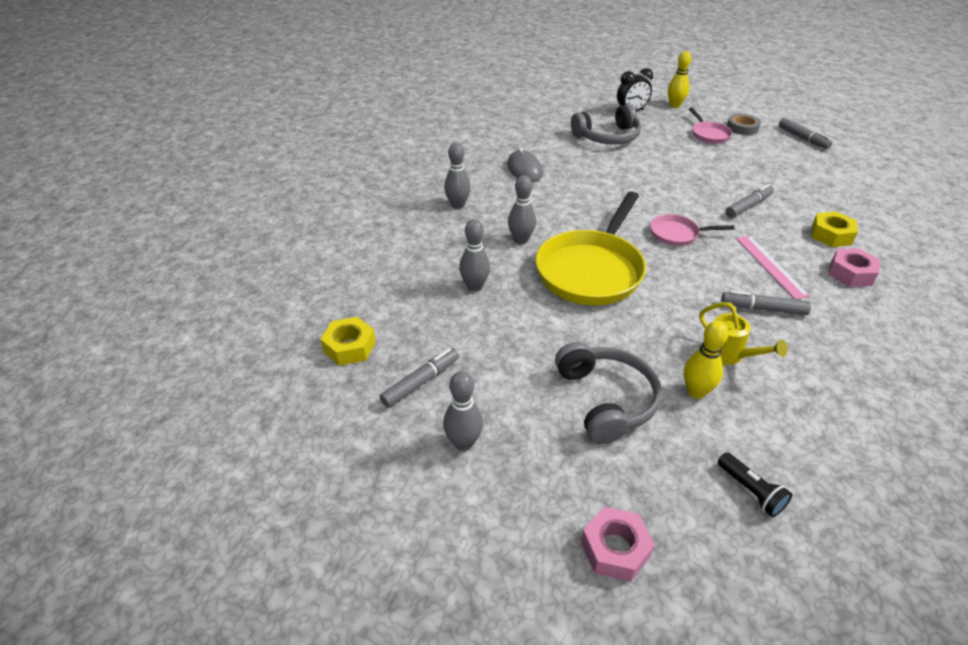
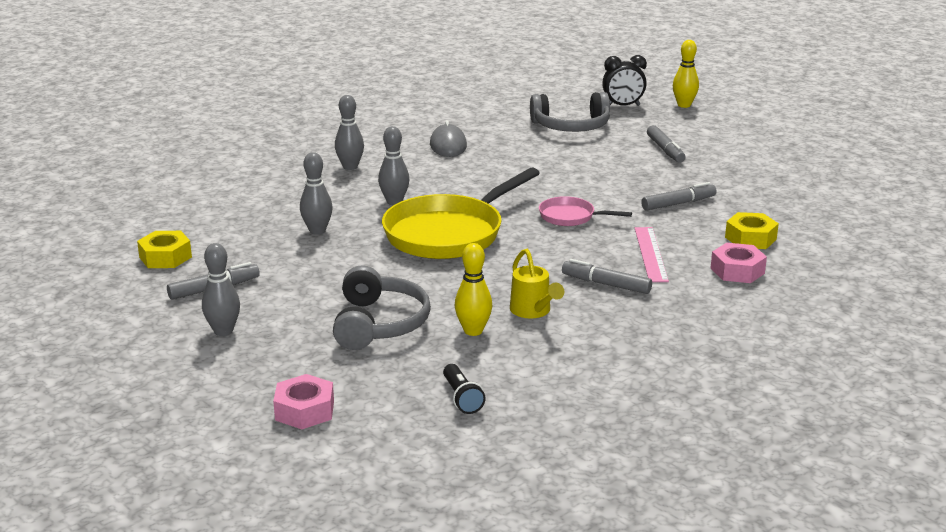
camera: 15 degrees right, 15 degrees down
pink pan [689,108,733,144] -> none
grey tape [727,114,761,135] -> none
grey marker [779,118,832,149] -> grey marker moved to [647,125,686,163]

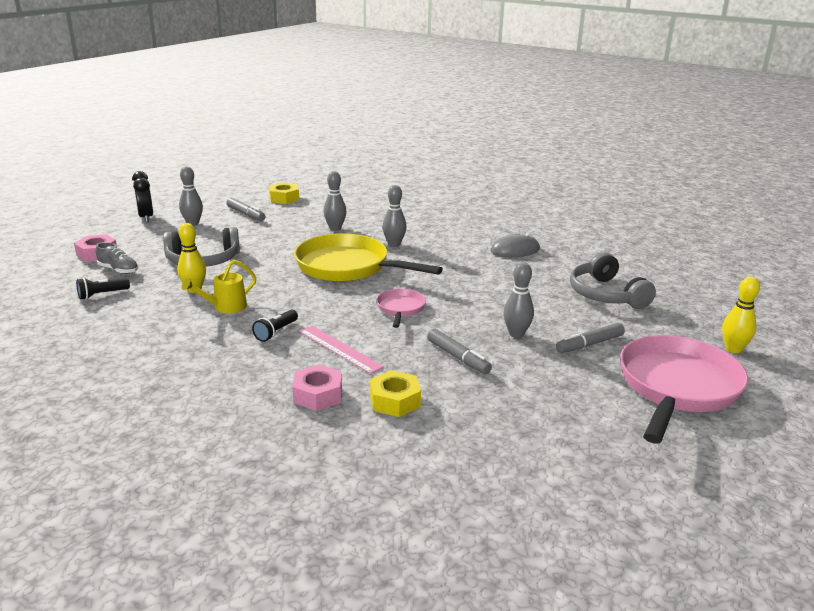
camera: 75 degrees right, 0 degrees up
grey bowling pin [335,95,364,170] -> grey bowling pin moved to [503,262,534,338]
grey marker [562,259,652,294] -> black flashlight [252,309,298,342]
black clock [602,55,647,106] -> black clock moved to [132,171,153,222]
pink ruler [635,227,669,282] -> pink ruler turned 60 degrees clockwise [299,325,384,374]
none -> grey shoe [96,242,139,274]
none -> pink pan [620,335,748,444]

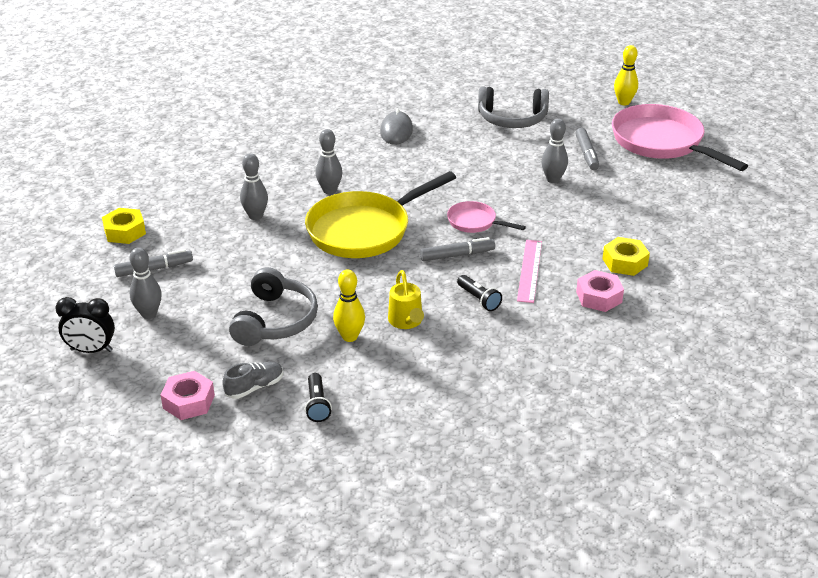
camera: 65 degrees left, 10 degrees up
pink ruler [299,325,384,374] -> pink ruler turned 60 degrees counterclockwise [517,240,542,303]
grey marker [427,329,492,374] -> grey marker moved to [420,237,495,261]

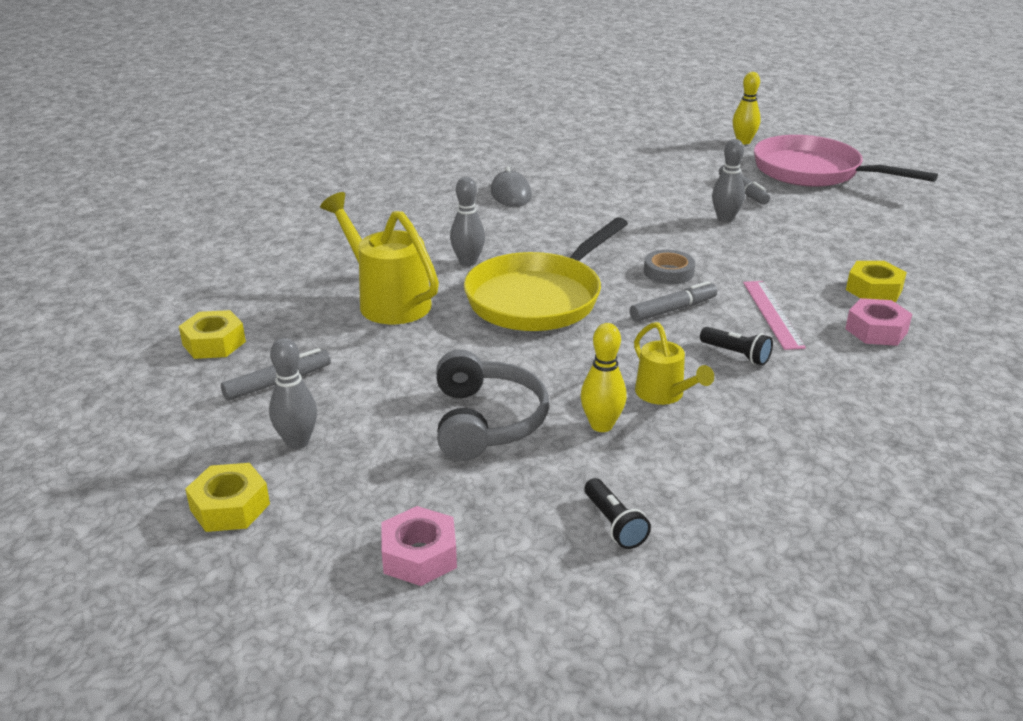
camera: 15 degrees left, 5 degrees down
black clock [55,297,115,353] -> yellow nut [185,463,270,532]
grey shoe [222,361,283,399] -> none
grey bowling pin [240,153,268,220] -> yellow watering can [320,192,439,324]
pink pan [447,201,526,233] -> grey tape [644,250,695,284]
grey headphones [478,86,549,128] -> none

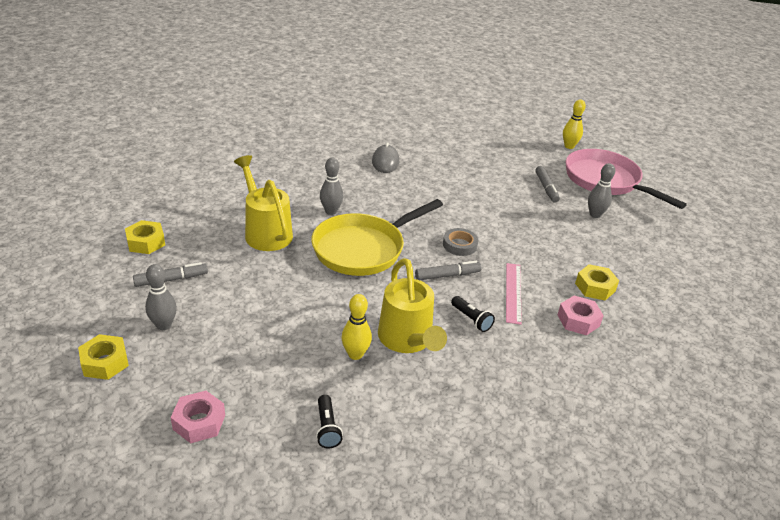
camera: 10 degrees right, 5 degrees up
grey headphones [436,350,549,461] -> none
yellow watering can [634,322,714,405] -> yellow watering can [378,258,447,353], size x1.70
grey bowling pin [712,139,745,223] -> grey bowling pin moved to [588,163,615,218]

